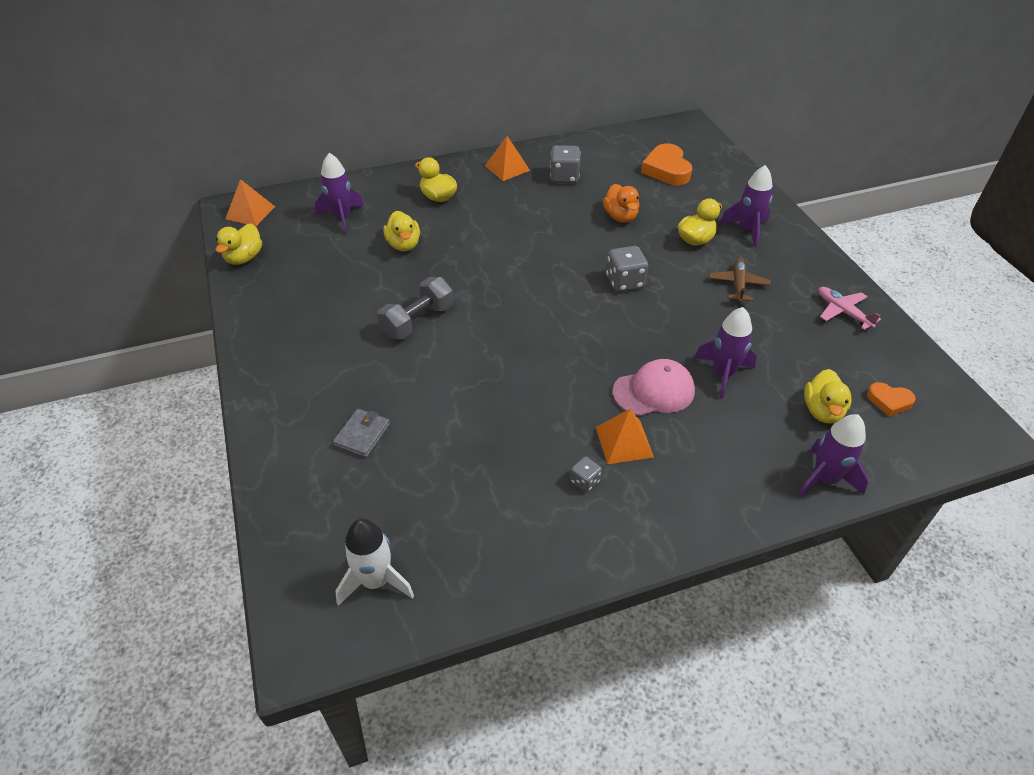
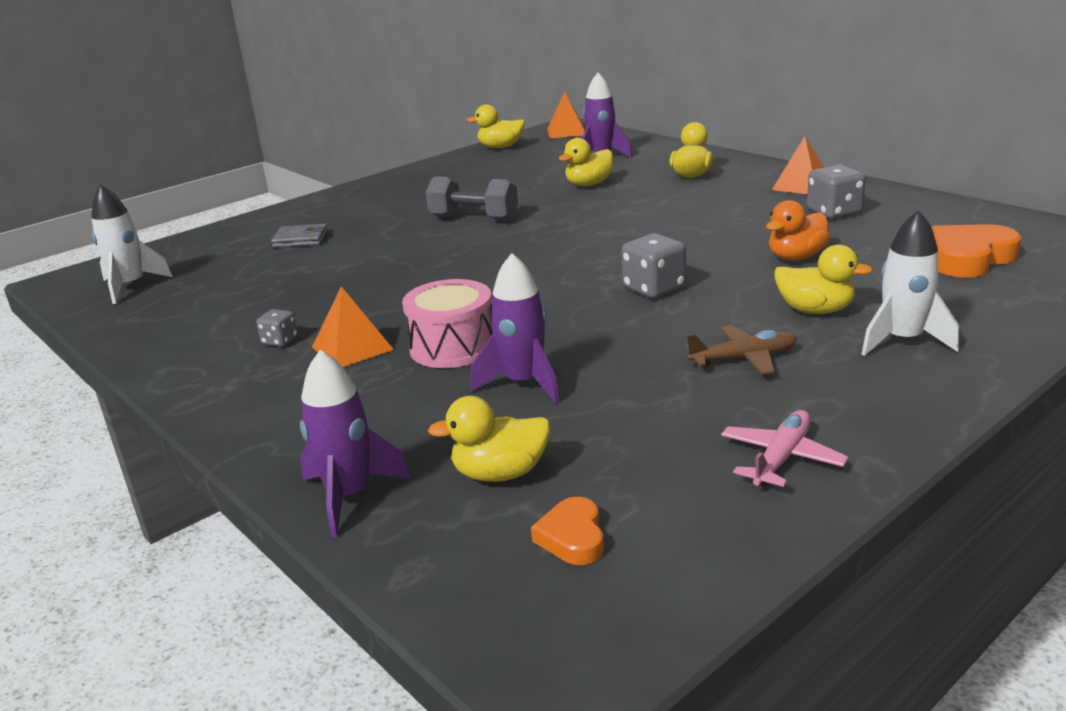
camera: 70 degrees right, 20 degrees down
pink cap [613,359,695,416] -> pink drum [402,279,493,368]
purple rocket [720,165,772,248] -> white rocket [862,210,959,356]

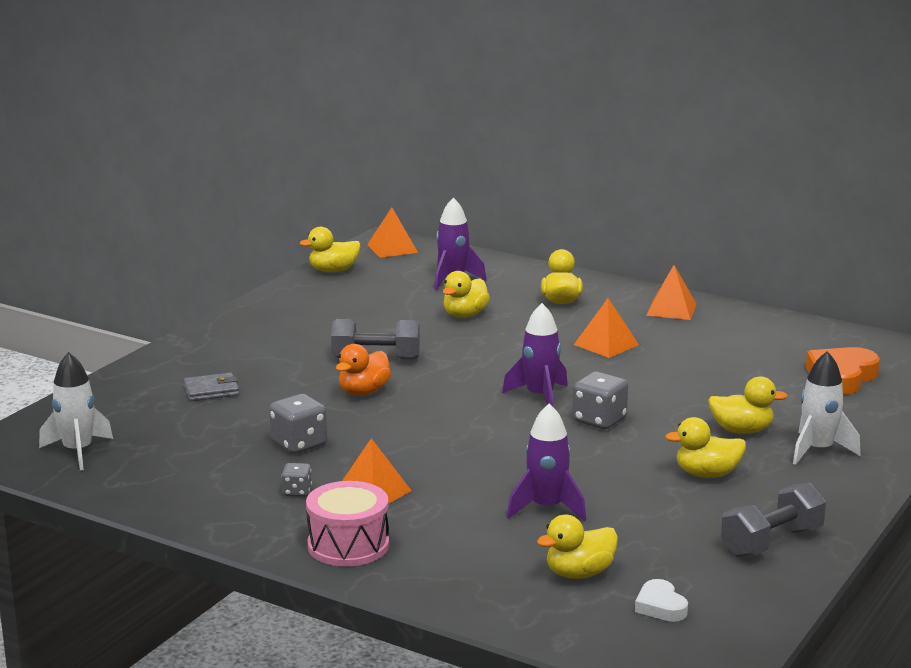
camera: 20 degrees left, 5 degrees down
purple rocket [300,350,410,537] -> purple rocket moved to [502,303,568,406]
pink drum [402,279,493,368] -> pink drum moved to [306,481,389,566]
orange heart [531,497,604,565] -> white heart [635,579,688,622]
brown plane [684,325,797,375] -> yellow duck [665,417,746,478]
pink plane [721,410,848,487] -> grey dumbbell [721,482,826,557]
orange duck [766,200,830,261] -> orange duck moved to [336,344,391,395]
grey dice [807,164,866,219] -> grey dice moved to [269,394,327,454]
none -> orange pyramid [574,298,639,358]

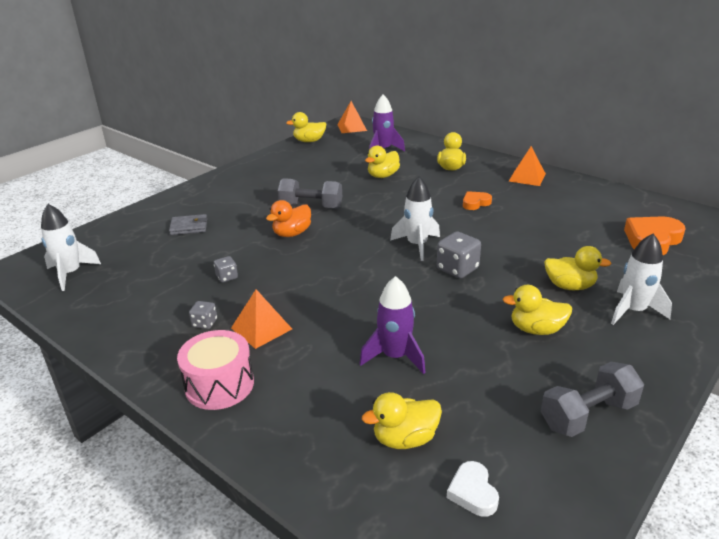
camera: 10 degrees right, 10 degrees up
grey dice [269,394,327,454] -> grey dice [214,256,238,282], size x0.56
purple rocket [502,303,568,406] -> white rocket [390,177,440,261]
orange pyramid [574,298,639,358] -> orange heart [463,191,492,210]

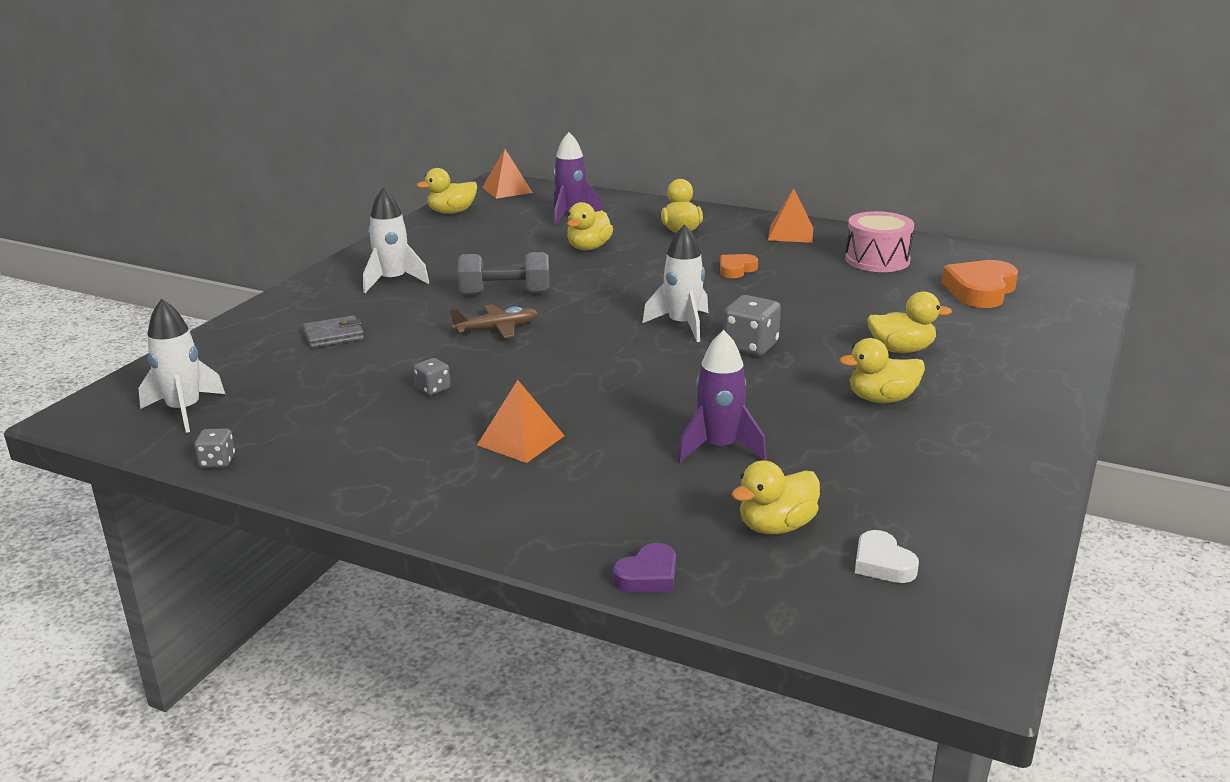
camera: 15 degrees left, 5 degrees down
pink drum [177,330,254,410] -> pink drum moved to [845,211,914,272]
grey dice [189,301,217,329] -> grey dice moved to [194,429,235,468]
orange duck [266,200,311,237] -> brown plane [450,304,539,338]
grey dumbbell [541,362,644,437] -> none
white rocket [611,234,672,325] -> white rocket moved to [363,188,429,293]
none -> purple heart [613,543,676,593]

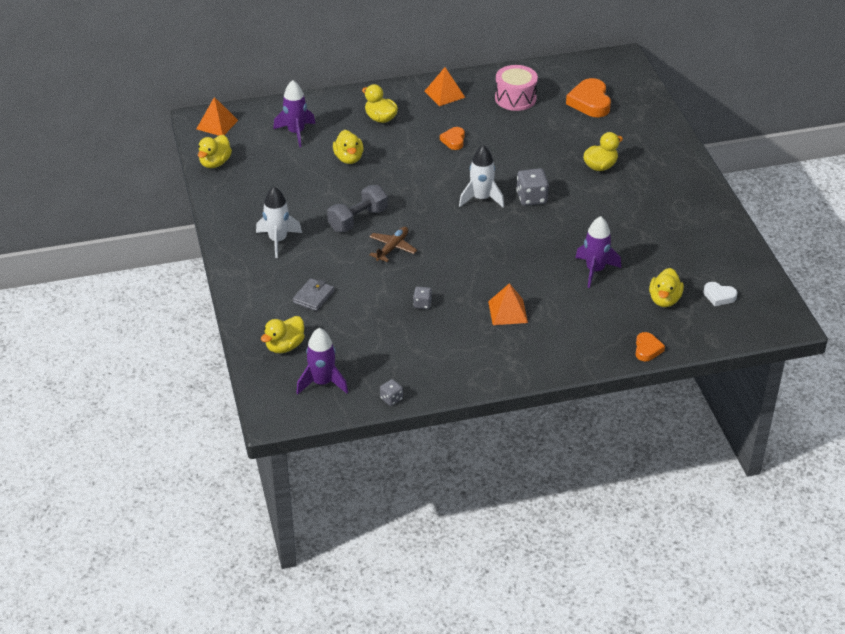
camera: 40 degrees left, 15 degrees up
white rocket [138,299,225,433] -> purple rocket [296,328,348,395]
purple heart [613,543,676,593] -> orange heart [636,332,665,361]
yellow duck [839,338,925,403] -> yellow duck moved to [261,316,305,353]

